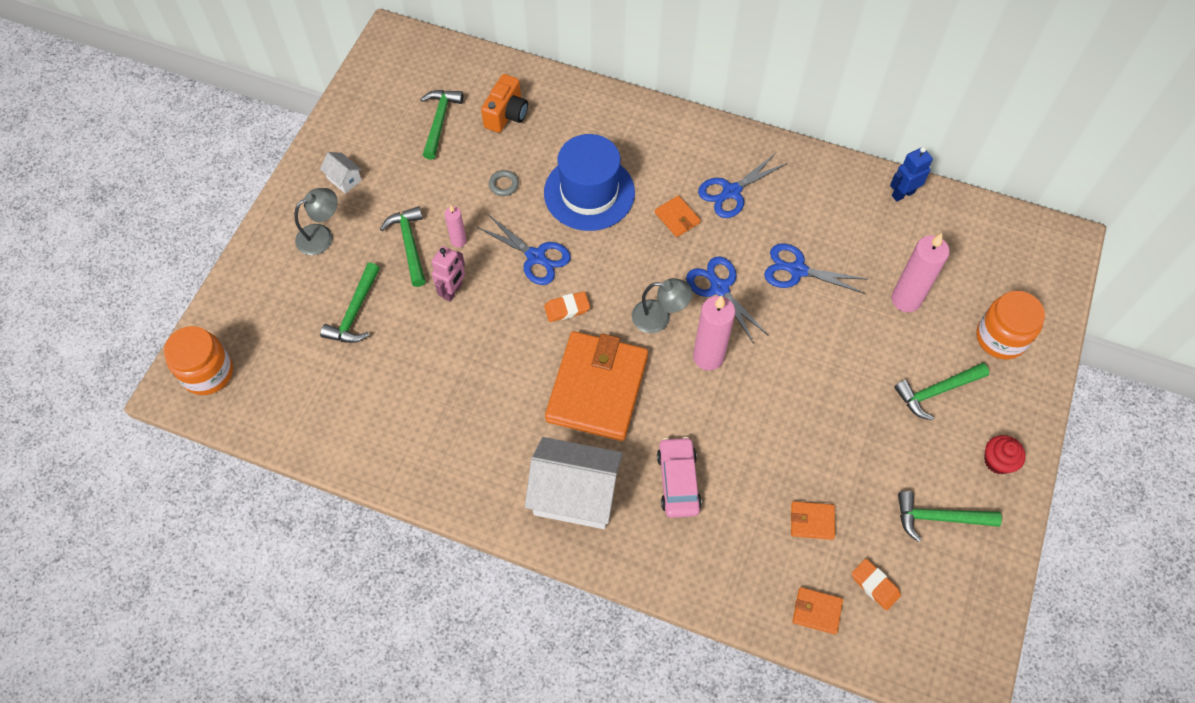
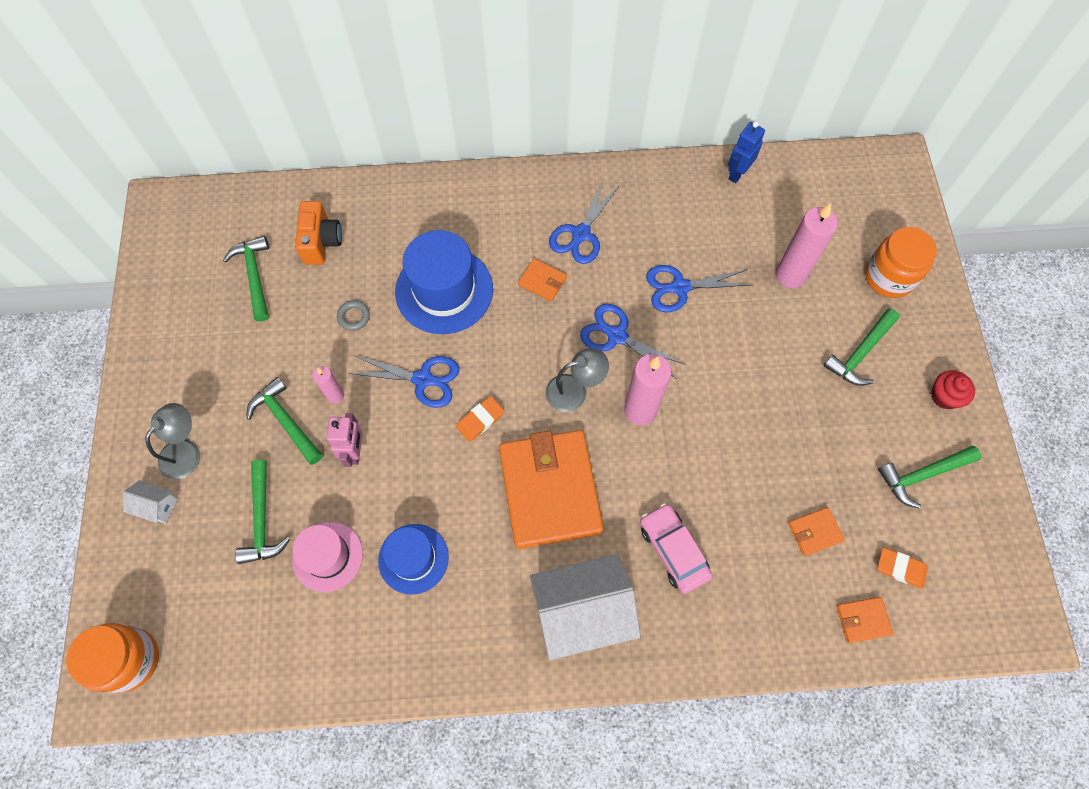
camera: 25 degrees left, 5 degrees up
white house [320,152,362,194] -> white house moved to [123,480,178,524]
none -> pink hat [292,522,363,592]
none -> blue hat [378,524,449,595]

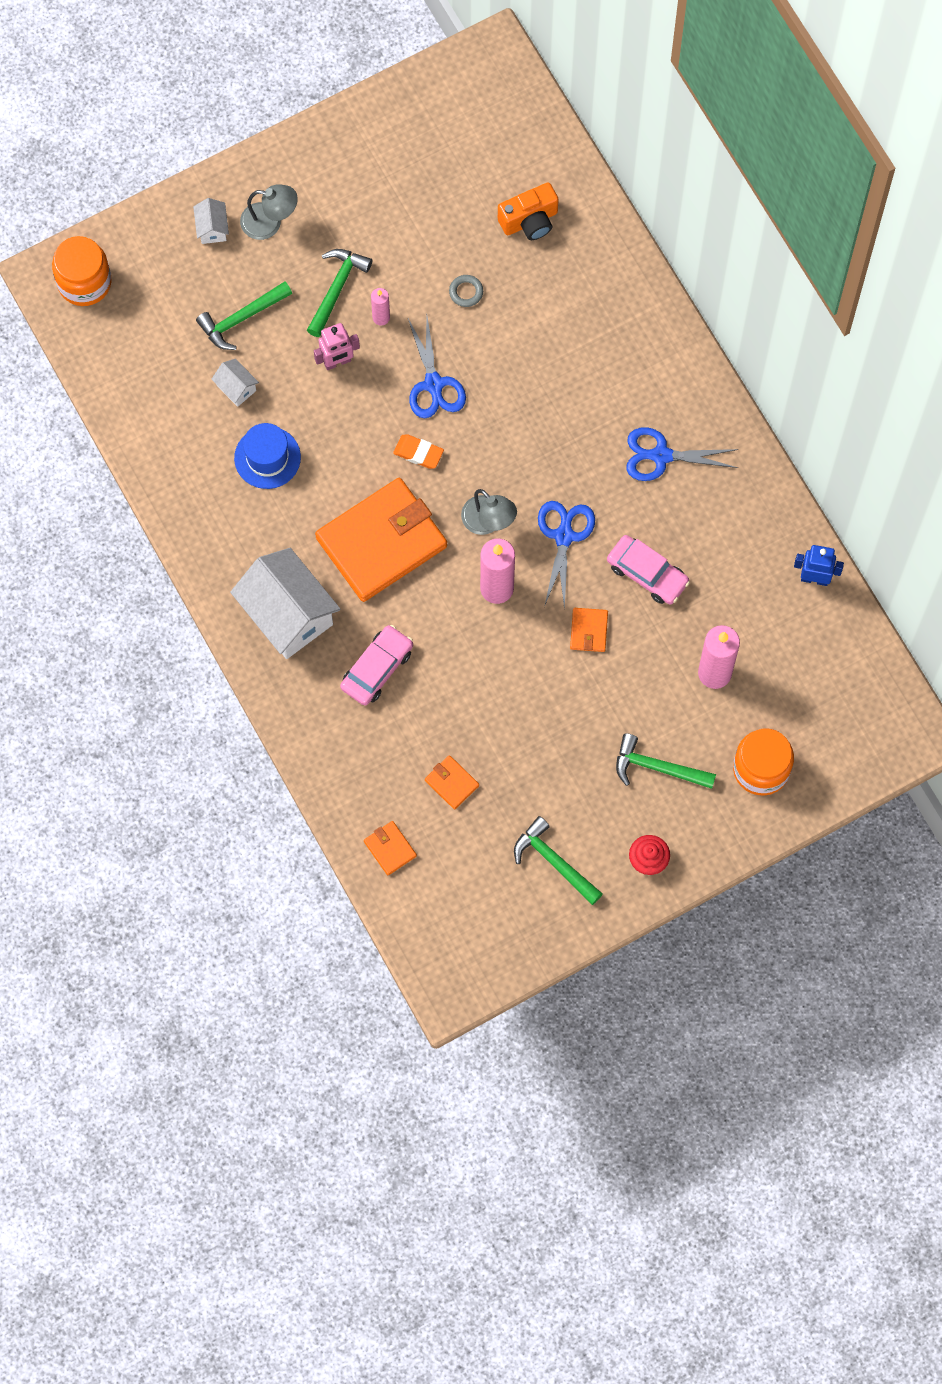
camera: 65 degrees right, 5 degrees up
green hammer [223,236,269,322] -> none
pink hat [292,522,363,592] -> white house [212,359,259,407]
blue hat [395,230,493,334] -> none
orange wallet [518,259,567,301] -> orange wallet moved to [570,608,608,652]
blue scissors [646,265,752,312] -> pink car [607,535,690,605]
orange eraser [877,547,928,589] -> none

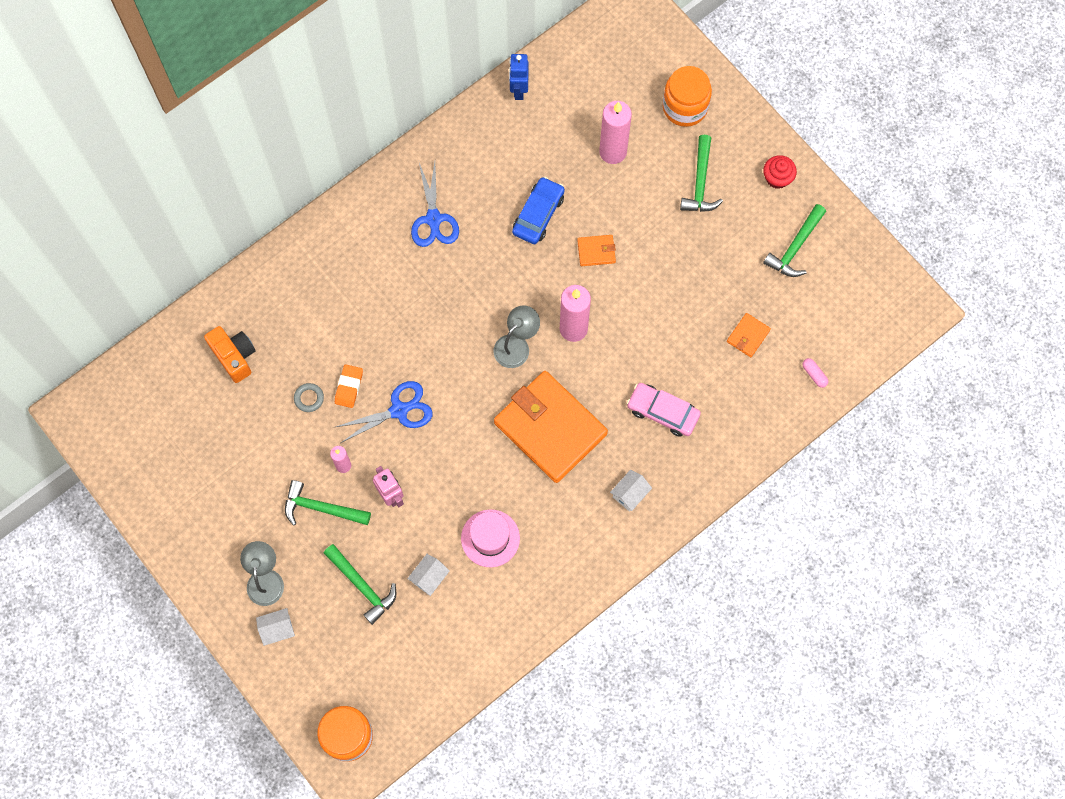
camera: 100 degrees left, 0 degrees up
white house [230,548,340,659] -> white house [610,470,652,512], size x0.44
blue hat [234,423,301,489] -> pink hat [461,509,520,567]
orange wallet [364,821,417,875] -> pink capsule [802,358,828,388]
orange eraser [393,434,444,469] -> orange eraser moved to [335,364,363,408]
blue scissors [538,501,595,610] -> none
pink car [607,535,690,605] -> blue car [512,177,565,244]

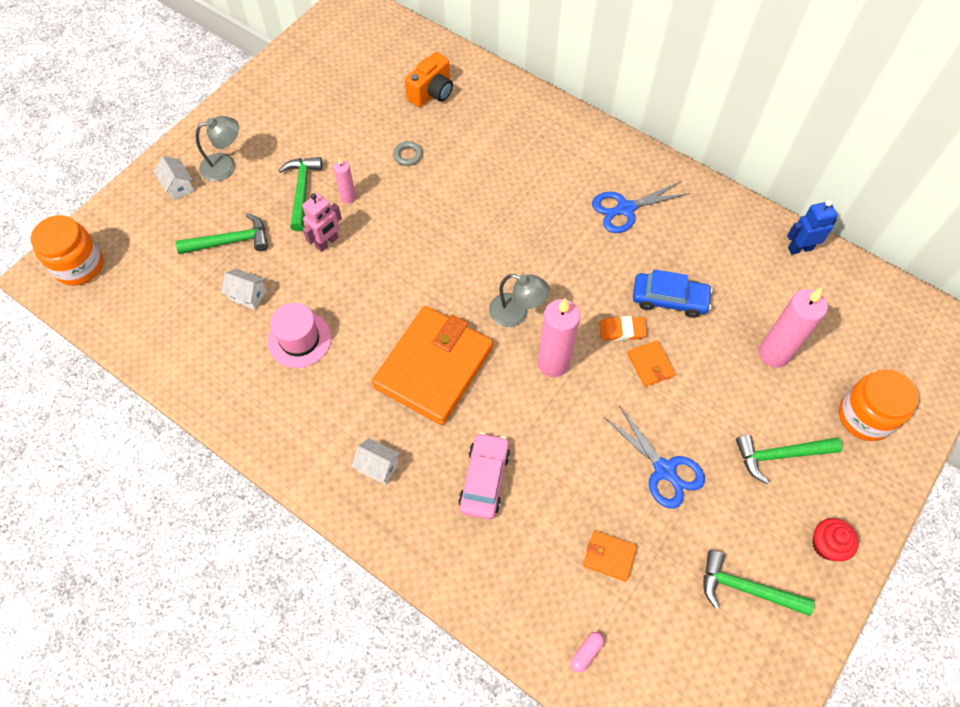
camera: 75 degrees right, 10 degrees down
green hammer [324,544,396,625] -> green hammer turned 135 degrees counterclockwise [176,213,268,254]
orange eraser [335,364,363,408] -> orange eraser moved to [599,316,647,341]
blue scissors [336,381,433,443] -> blue scissors moved to [605,407,705,509]

